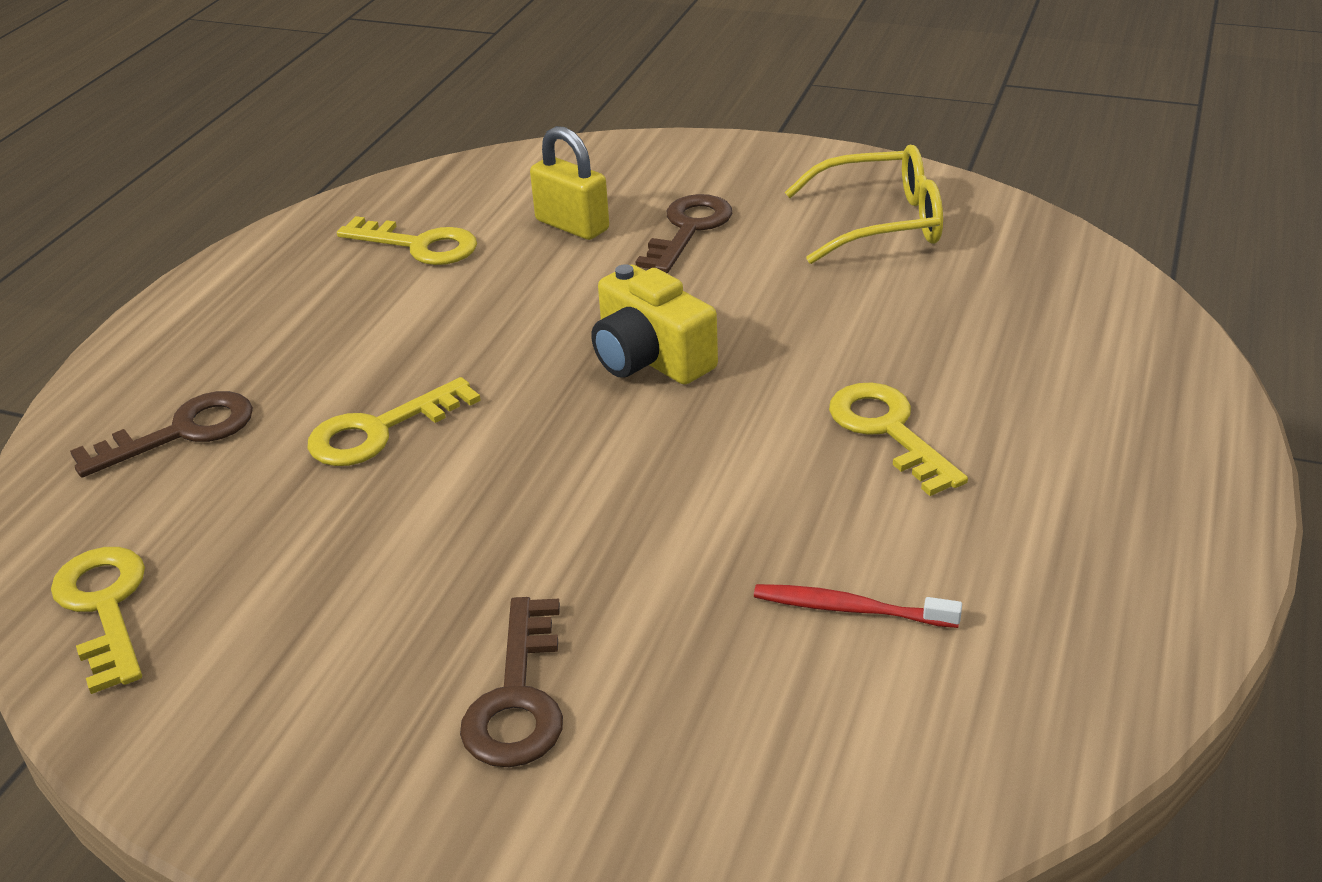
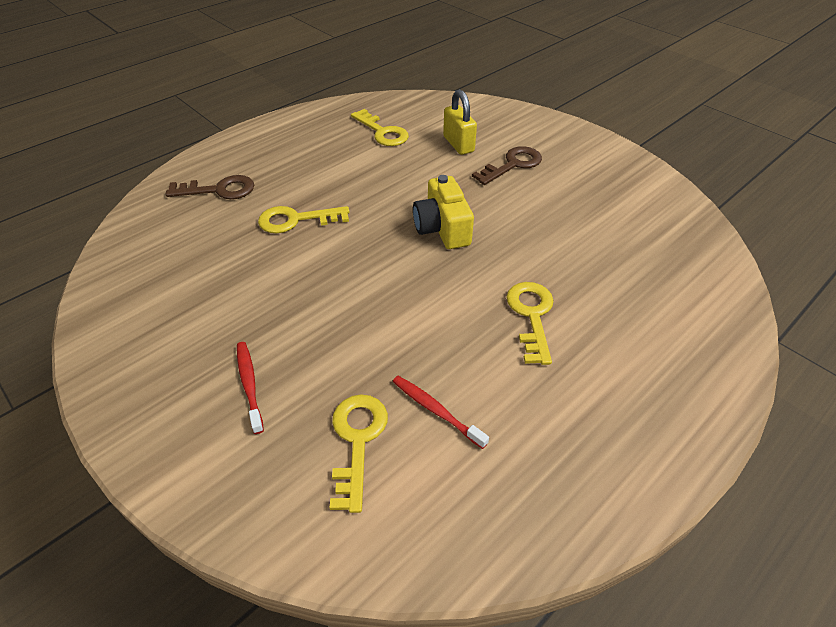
camera: 25 degrees right, 10 degrees up
yellow key [51,547,145,694] -> yellow key moved to [330,394,388,513]
brown key [460,597,563,767] -> red toothbrush [237,342,264,434]
yellow glasses [785,145,943,264] -> none

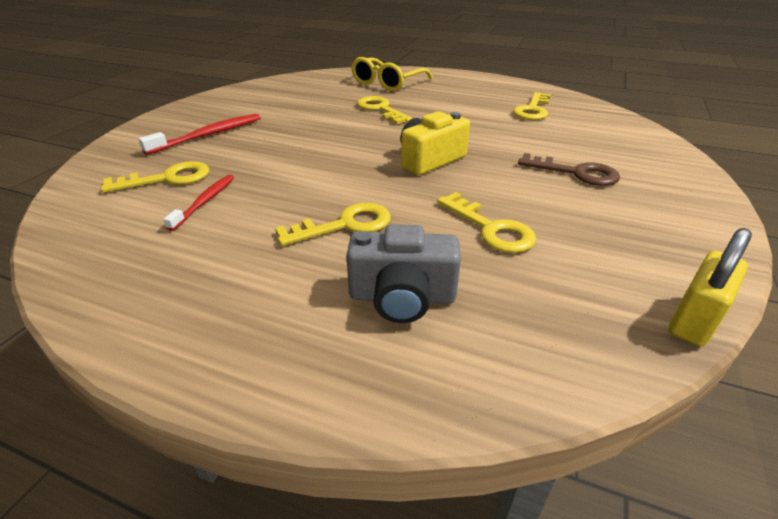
camera: 65 degrees right, 10 degrees down
brown key [166,175,254,199] -> yellow glasses [351,57,433,91]
red toothbrush [237,342,264,434] -> red toothbrush [138,114,261,155], size x1.51
yellow padlock [443,89,477,155] -> yellow padlock moved to [669,228,752,346]
none -> grey camera [346,224,461,323]
none -> yellow key [437,192,536,253]

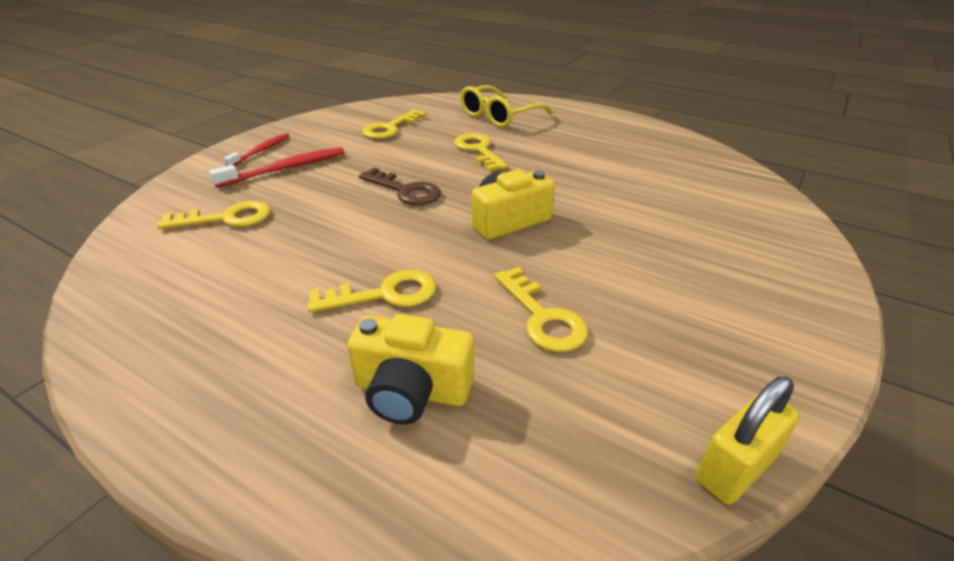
camera: 10 degrees right, 0 degrees up
red toothbrush [163,175,234,231] -> red toothbrush moved to [224,133,290,166]
grey camera [346,224,461,323] -> yellow camera [347,314,474,424]
yellow key [513,92,551,120] -> yellow key moved to [362,110,426,139]
brown key [518,153,620,186] -> brown key moved to [359,168,441,205]

